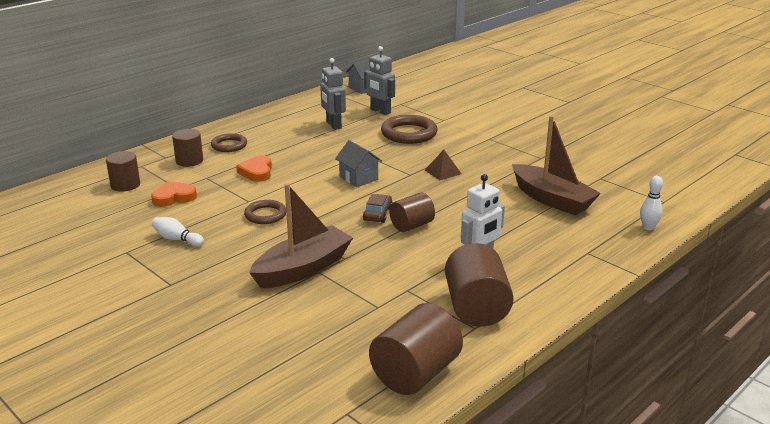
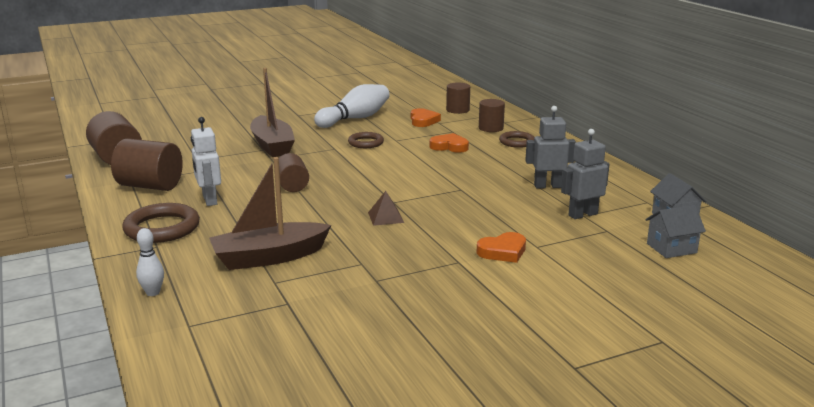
camera: 110 degrees right, 5 degrees down
white bowling pin [152,217,204,247] -> white bowling pin [314,84,390,128], size x2.00
grey house [335,140,382,187] -> grey house moved to [645,205,706,258]
brown car [363,194,393,223] -> none
brown ring [381,115,437,144] -> brown ring moved to [122,203,200,243]
none -> orange heart [476,232,526,263]

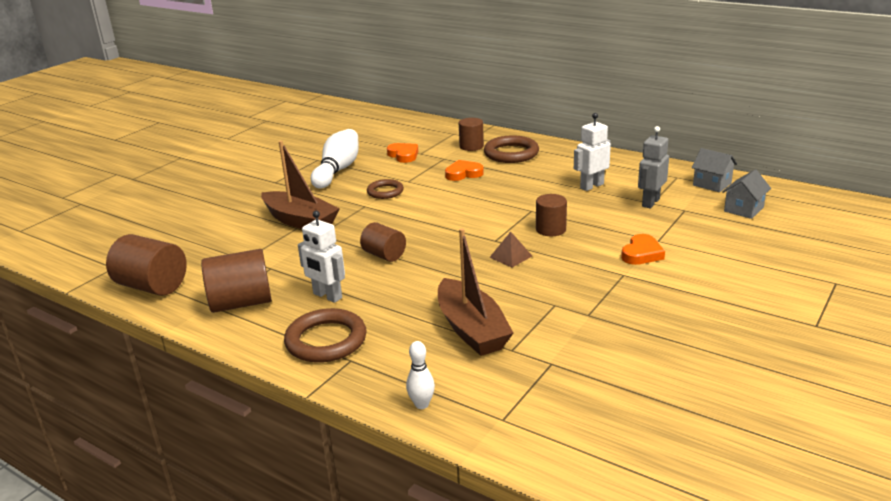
camera: 30 degrees left, 5 degrees up
brown boat [209,157,331,270] -> brown boat turned 60 degrees counterclockwise [438,228,513,356]
brown cylinder [446,83,470,114] -> brown cylinder moved to [536,194,567,236]
brown ring [499,131,535,148] -> brown ring [484,135,539,163], size x1.62
grey robot [525,106,576,189] -> white robot [574,113,611,191]

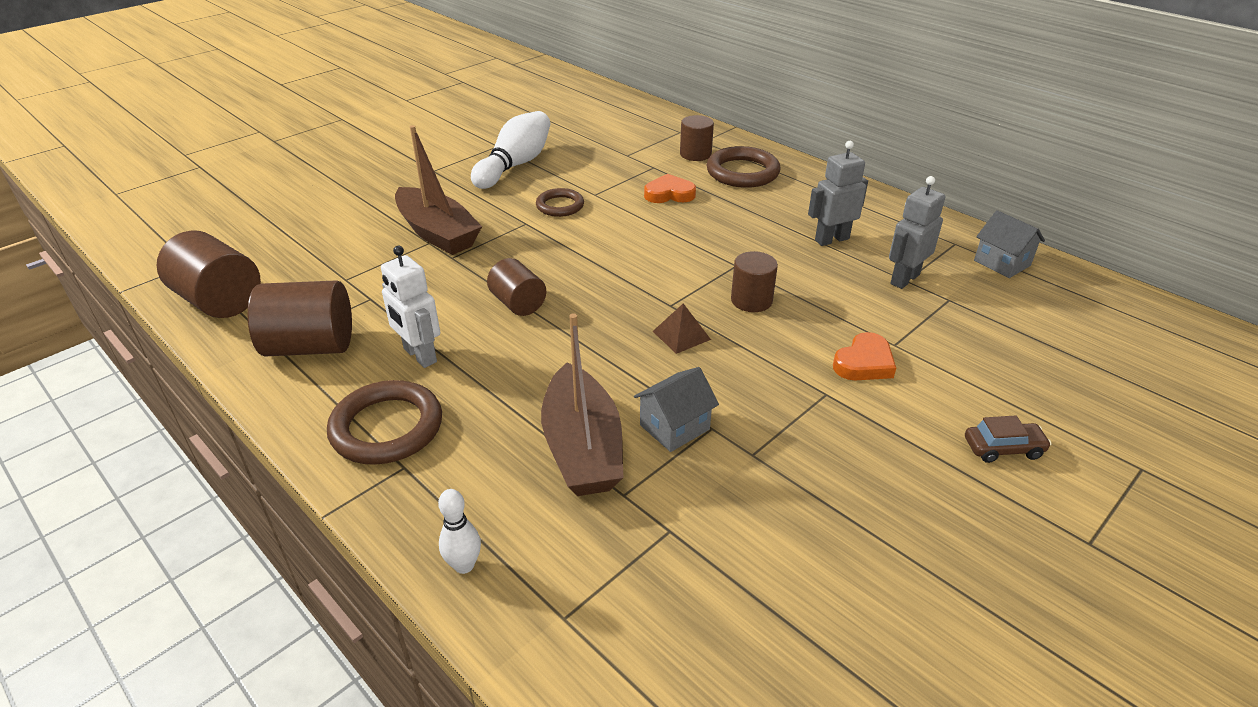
camera: 10 degrees right, 10 degrees up
orange heart [387,143,418,163] -> none
white robot [574,113,611,191] -> grey robot [808,141,868,246]
grey house [722,169,771,219] -> grey house moved to [634,367,719,452]
none -> brown car [965,415,1051,463]

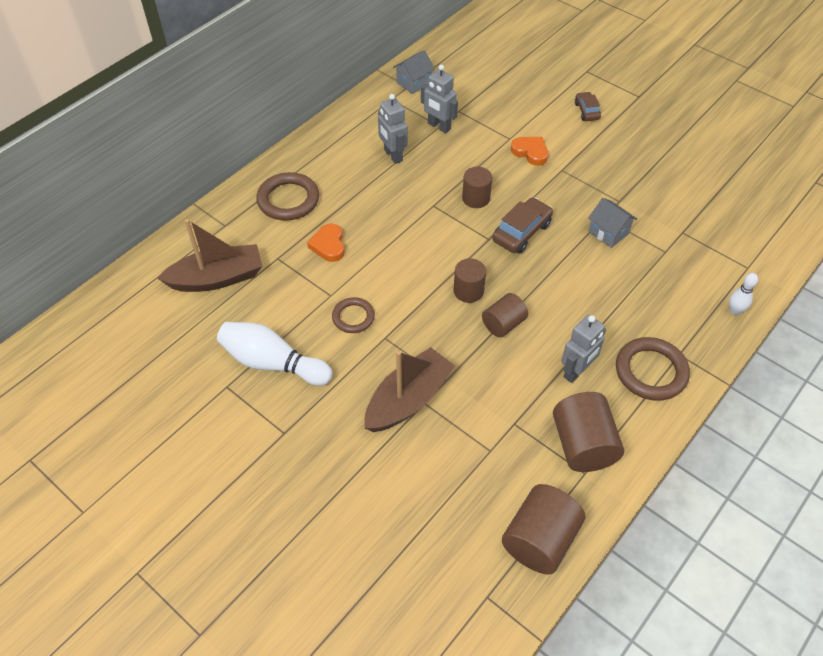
camera: 95 degrees left, 15 degrees up
white robot [381,246,440,368] -> grey robot [561,315,606,383]
brown boat [541,313,623,496] -> brown boat moved to [157,219,262,292]
brown pyramid [653,303,711,354] -> brown car [492,197,553,253]
brown cylinder [680,115,714,161] -> brown cylinder moved to [454,258,486,303]

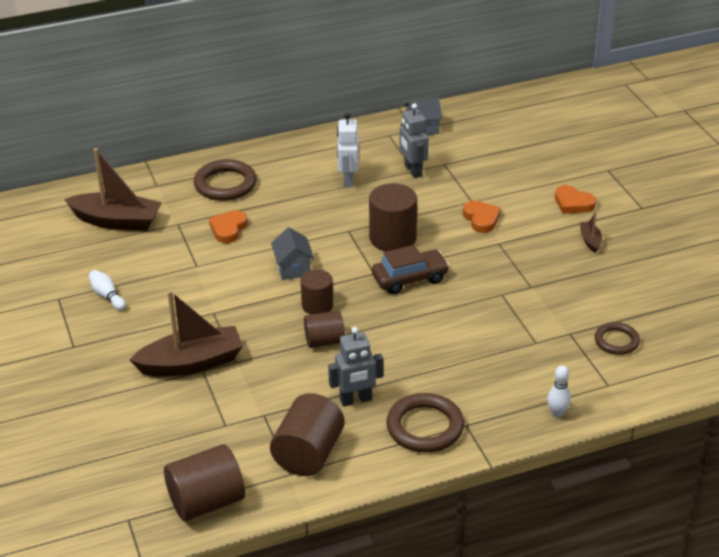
camera: 30 degrees right, 15 degrees down
white bowling pin [217,322,333,386] -> white bowling pin [89,270,126,311], size x0.50
brown ring [332,297,375,333] -> brown ring moved to [595,322,640,355]
grey robot [378,94,408,164] -> white robot [337,113,359,188]
brown cylinder [462,167,492,208] -> brown cylinder [369,183,417,251], size x1.58
brown car [575,92,601,121] -> orange heart [555,185,596,214]
grey house [588,198,637,248] -> grey house moved to [271,227,314,280]
none -> brown boat [580,212,602,253]

